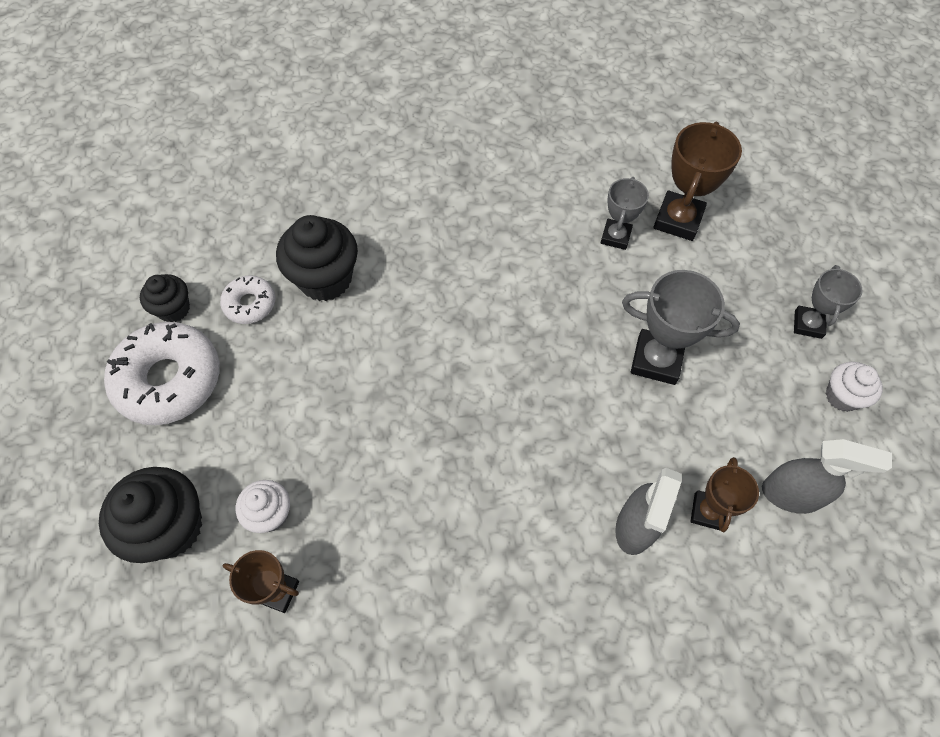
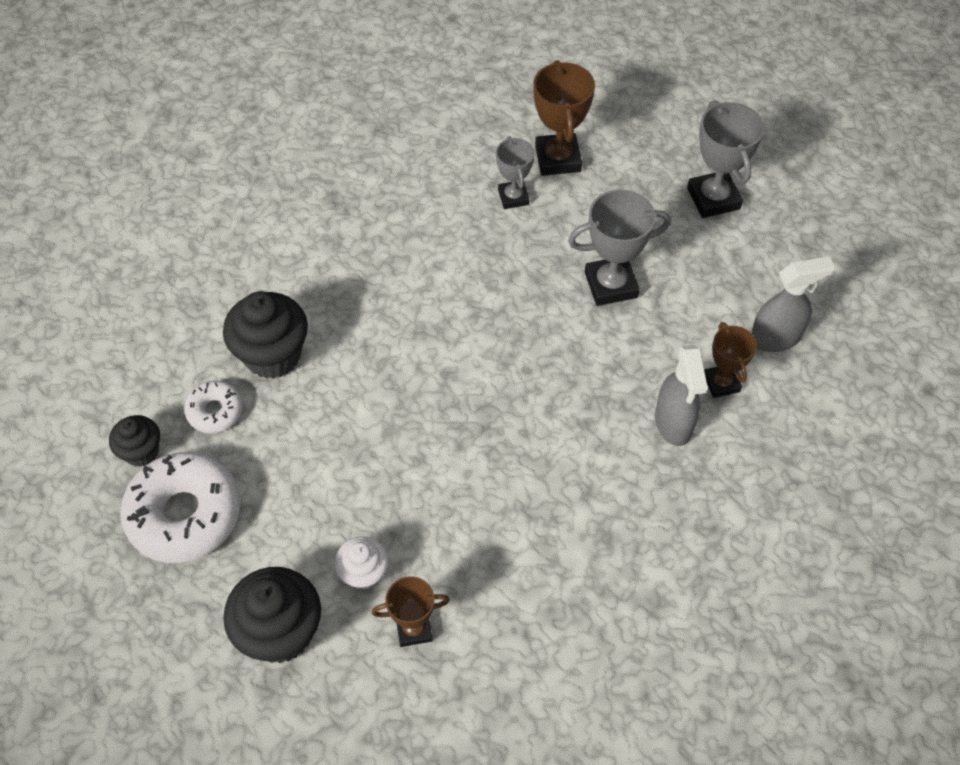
camera: 30 degrees left, 5 degrees down
grey trophy [794,265,863,339] -> grey trophy [687,101,765,218], size x1.58
white cupcake [826,362,883,412] -> none

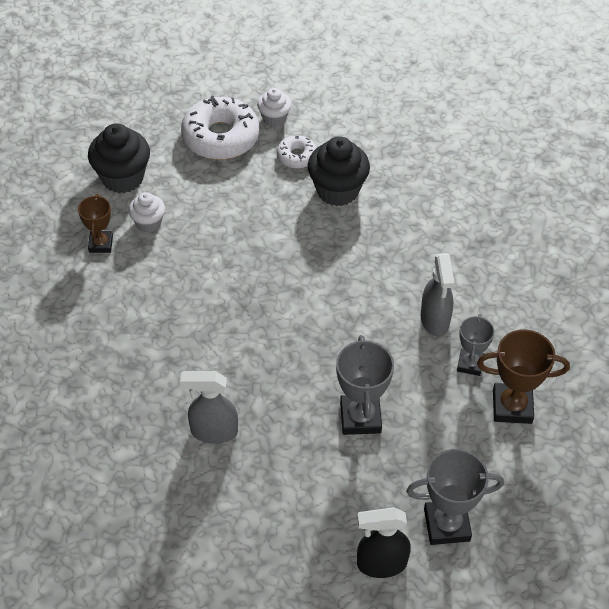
camera: 100 degrees right, 5 degrees down
black cupcake [109,415,160,467] -> white cupcake [257,88,291,127]
grey trophy [496,136,535,209] -> grey trophy turned 75 degrees counterclockwise [457,314,495,376]
brown trophy [704,322,757,398] -> none
grey spray bottle [751,256,835,352] -> grey spray bottle moved to [421,253,454,336]
none -> black spray bottle [357,507,411,578]

